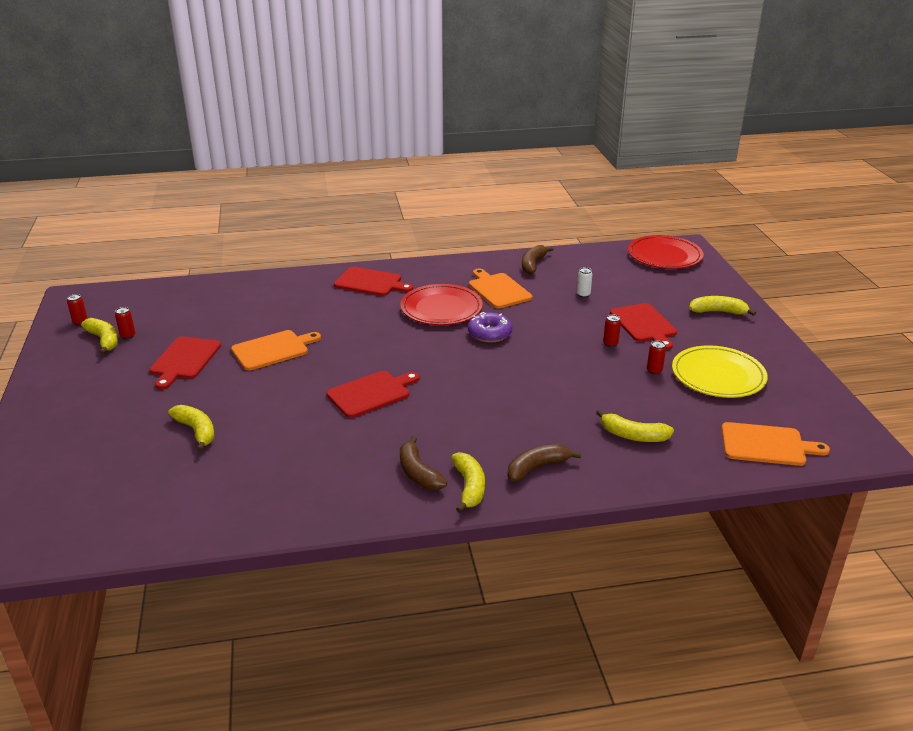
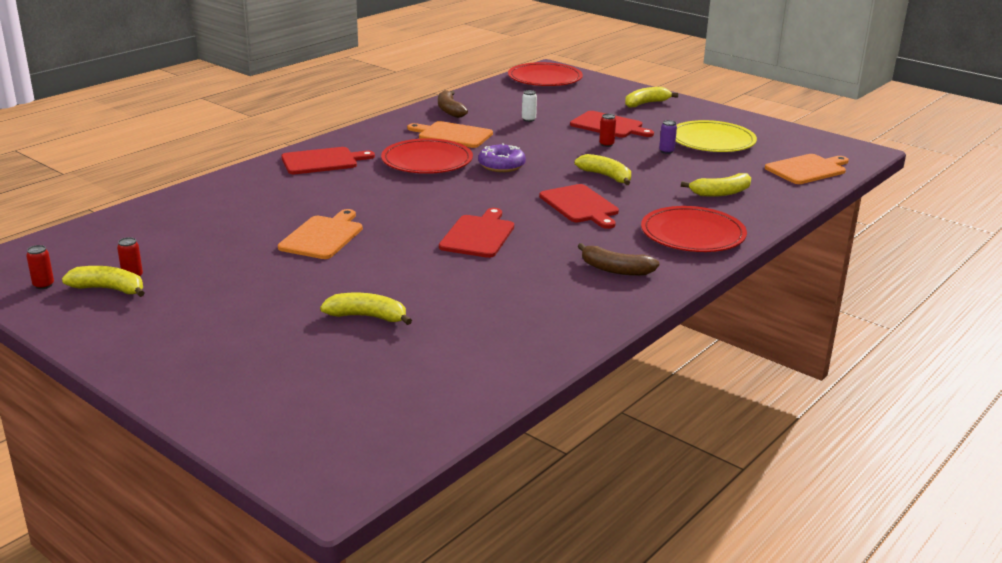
camera: 40 degrees left, 5 degrees down
red cutting board [150,336,221,389] -> red cutting board moved to [539,184,619,229]
yellow banana [451,452,485,513] -> yellow banana moved to [575,154,631,185]
brown banana [508,444,581,482] -> red plate [641,206,747,252]
red can [647,341,666,375] -> purple can [659,120,677,154]

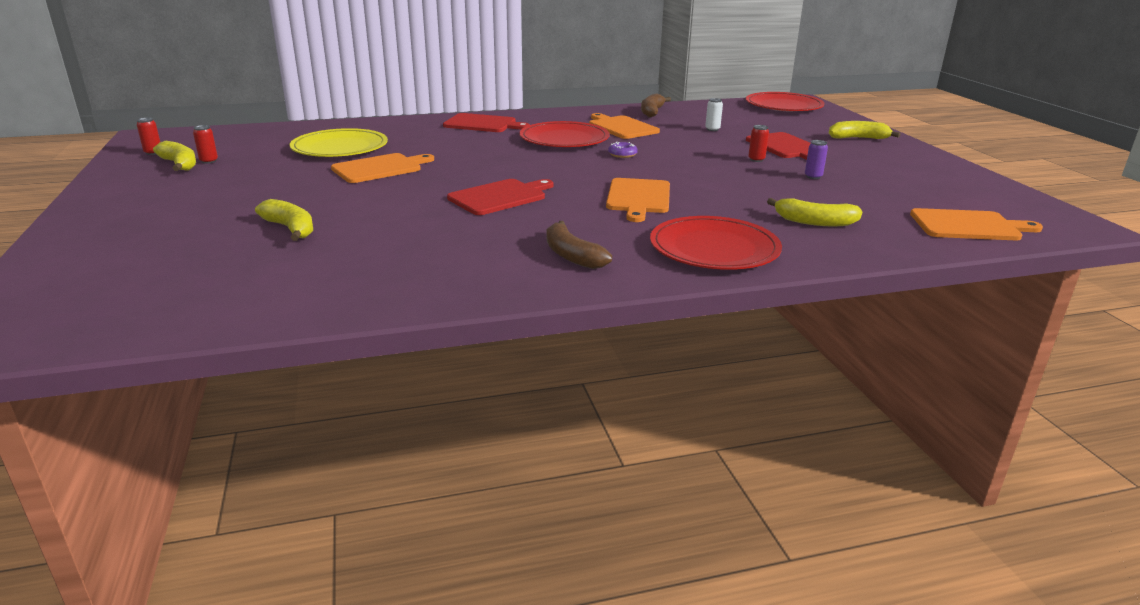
camera: 35 degrees right, 0 degrees up
purple donut [478,143,526,172] -> purple donut [608,142,638,158], size x0.59
red cutting board [539,184,619,229] -> orange cutting board [606,178,670,222]
yellow banana [575,154,631,185] -> none
yellow plate [676,120,757,152] -> yellow plate moved to [290,128,388,157]

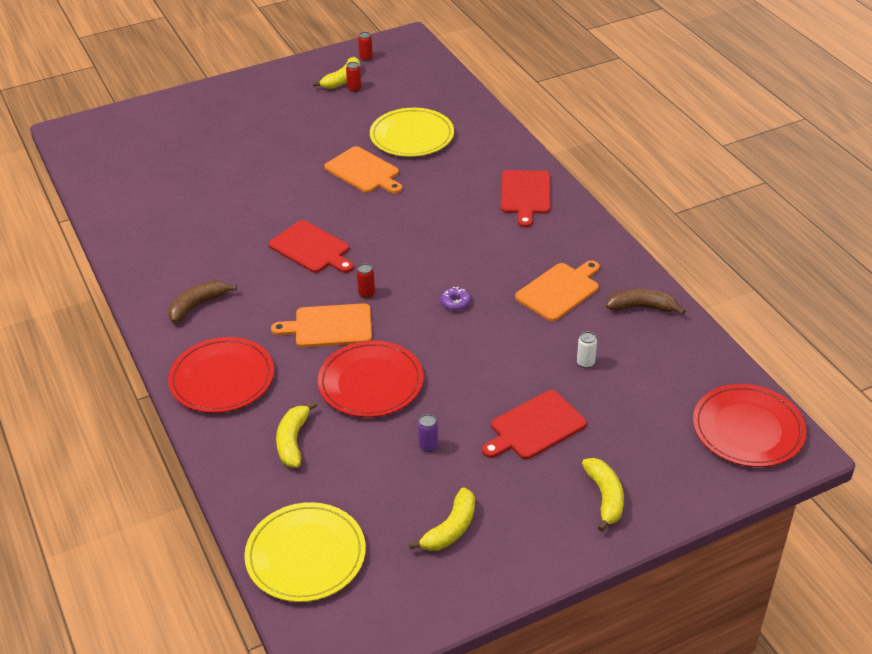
camera: 80 degrees right, 15 degrees up
yellow banana [255,199,313,241] -> yellow banana moved to [409,487,475,551]
red plate [519,121,610,147] -> red plate moved to [318,341,424,417]
red can [748,125,769,162] -> red can moved to [356,263,375,299]
orange cutting board [910,208,1043,240] -> yellow plate [244,502,366,602]

